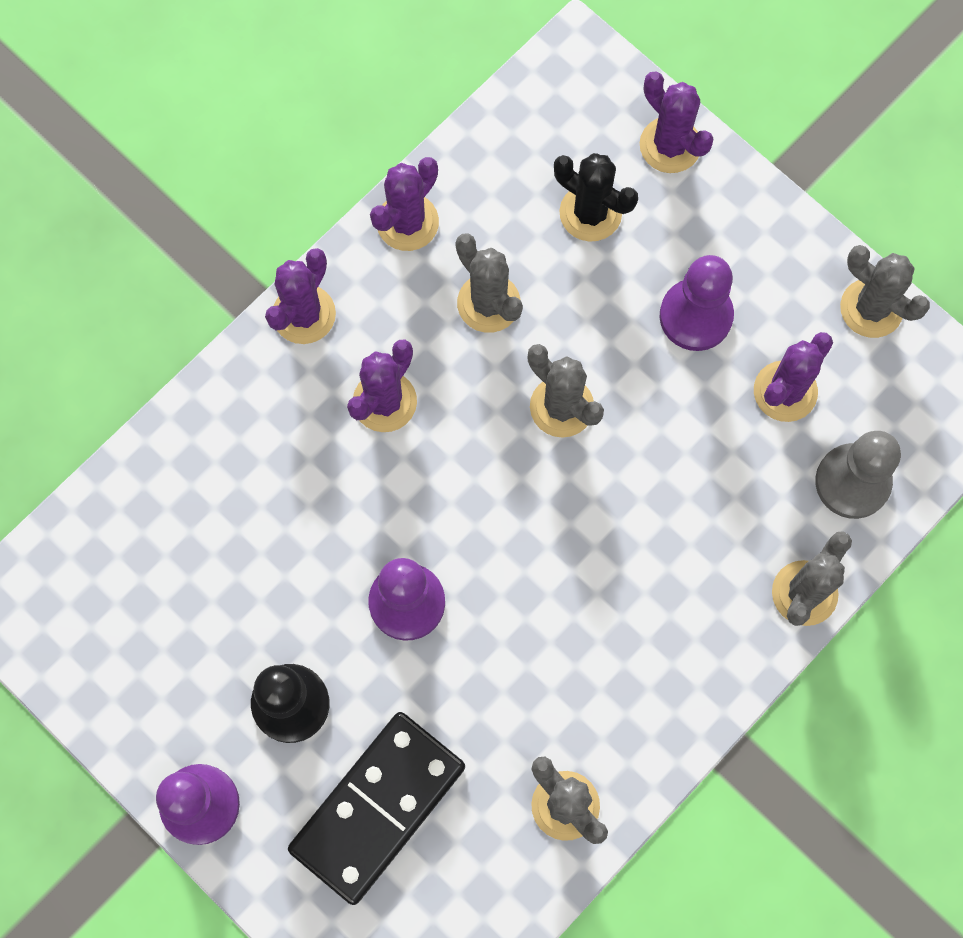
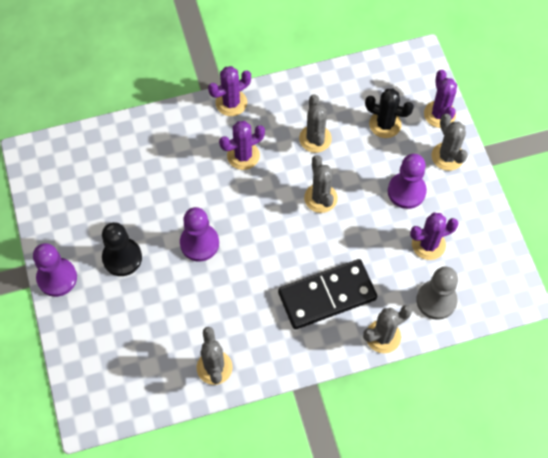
camera: 30 degrees right, 10 degrees down
black domino [288,712,465,905] -> black domino moved to [278,259,377,330]
purple cactus [370,157,439,251] -> none
black cactus [554,153,638,242] -> black cactus turned 45 degrees counterclockwise [365,89,414,138]
grey cactus [840,245,930,338] -> grey cactus moved to [432,114,468,171]

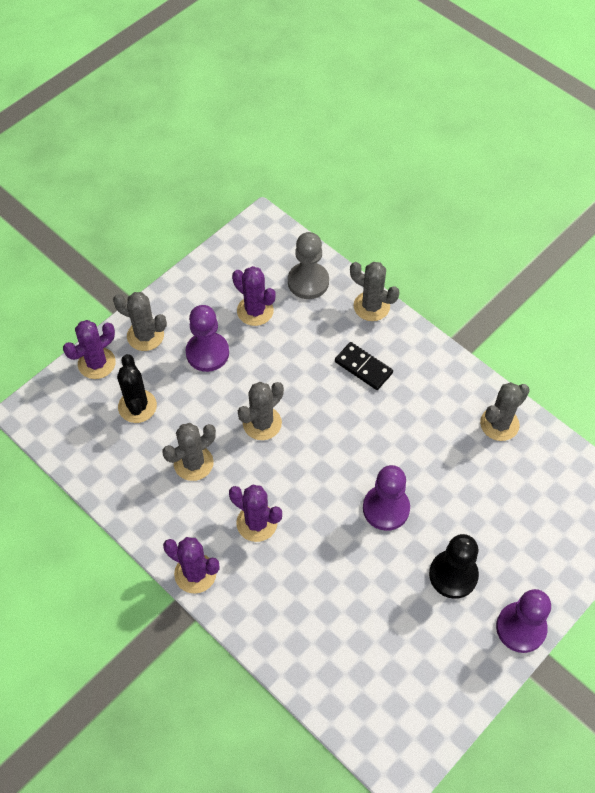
camera: 120 degrees left, 5 degrees down
black domino [278,259,377,330] -> black domino [335,342,393,390], size x0.56
grey cactus [432,114,468,171] -> grey cactus turned 75 degrees clockwise [113,292,167,351]

